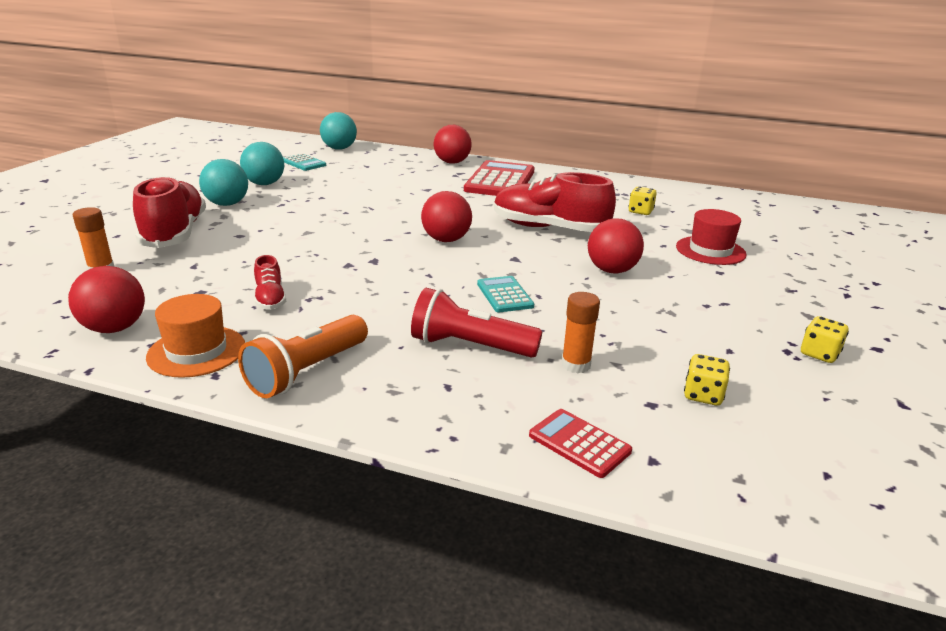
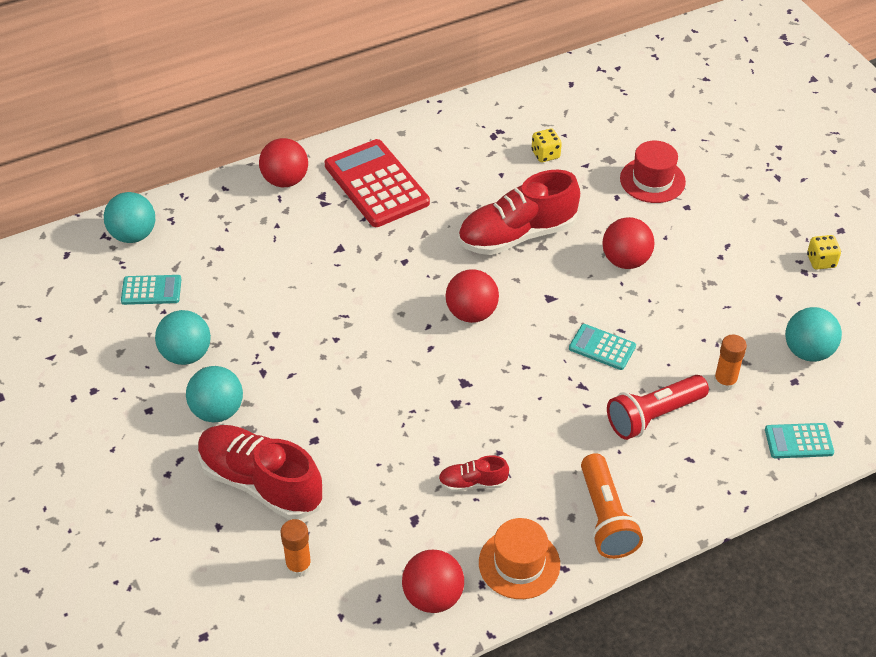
camera: 45 degrees left, 20 degrees up
red shoe [254,255,286,310] -> red shoe turned 150 degrees clockwise [438,455,509,492]
red calculator [529,409,632,478] -> turquoise calculator [765,423,834,458]
yellow dice [684,354,730,405] -> turquoise ball [785,307,842,362]

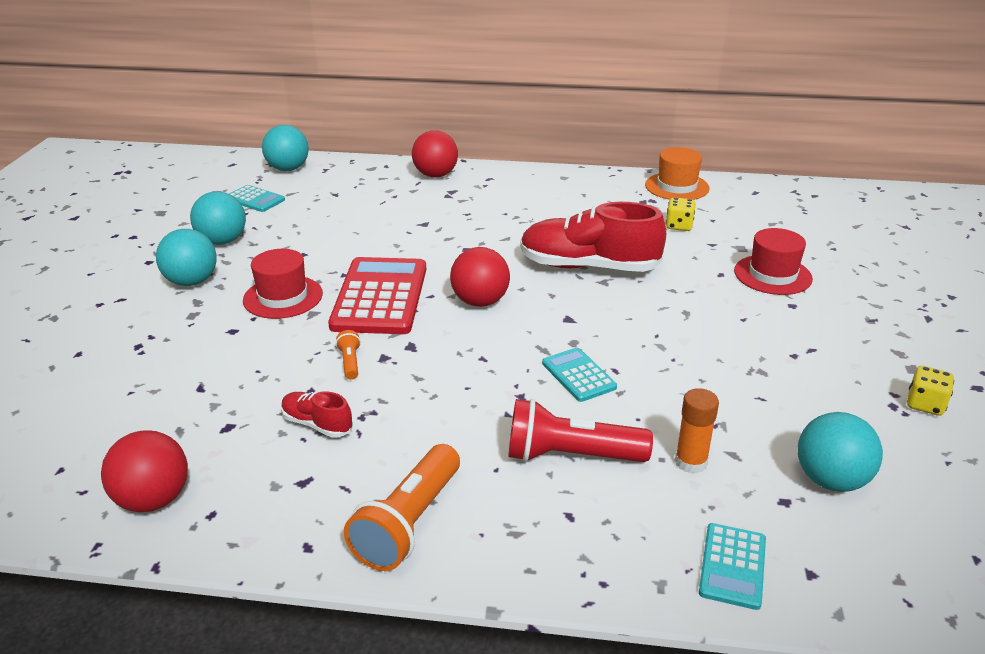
camera: 35 degrees right, 15 degrees down
red shoe [198,425,323,520] -> none
orange glue stick [281,519,312,577] -> none
red calculator [325,139,430,227] -> red calculator moved to [328,257,426,334]
orange hat [479,518,560,599] -> orange hat moved to [645,147,710,200]
red ball [602,217,654,269] -> none
turquoise calculator [765,423,834,458] -> turquoise calculator turned 105 degrees counterclockwise [699,523,766,610]
none -> red hat [243,249,323,319]
none -> orange flashlight [336,330,361,380]

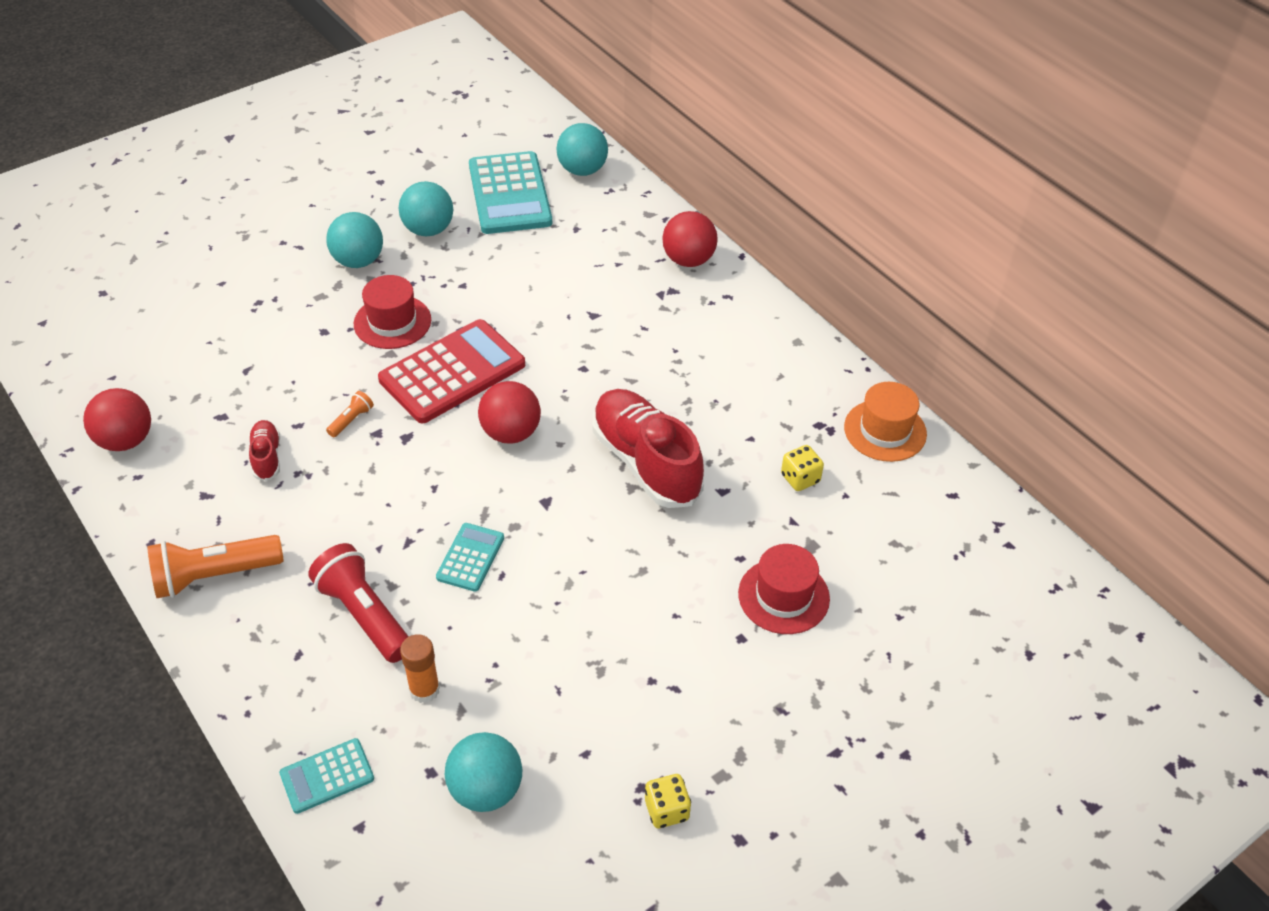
camera: 45 degrees right, 15 degrees up
turquoise calculator [229,185,285,212] -> turquoise calculator [469,151,552,234], size x1.98

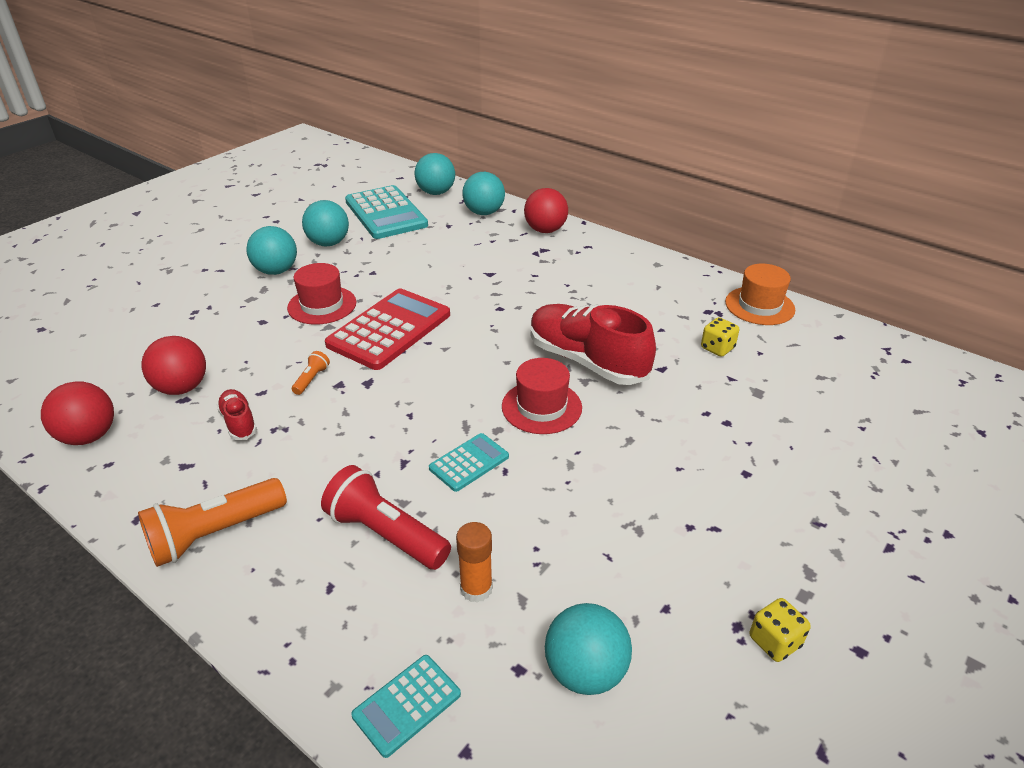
camera: 15 degrees left, 10 degrees down
turquoise calculator [436,523,504,592] -> turquoise calculator turned 45 degrees clockwise [429,433,509,492]
red ball [478,381,541,444] -> red ball moved to [141,336,206,395]
red hat [738,544,830,634] -> red hat moved to [502,358,582,434]
none -> turquoise ball [462,172,505,215]

